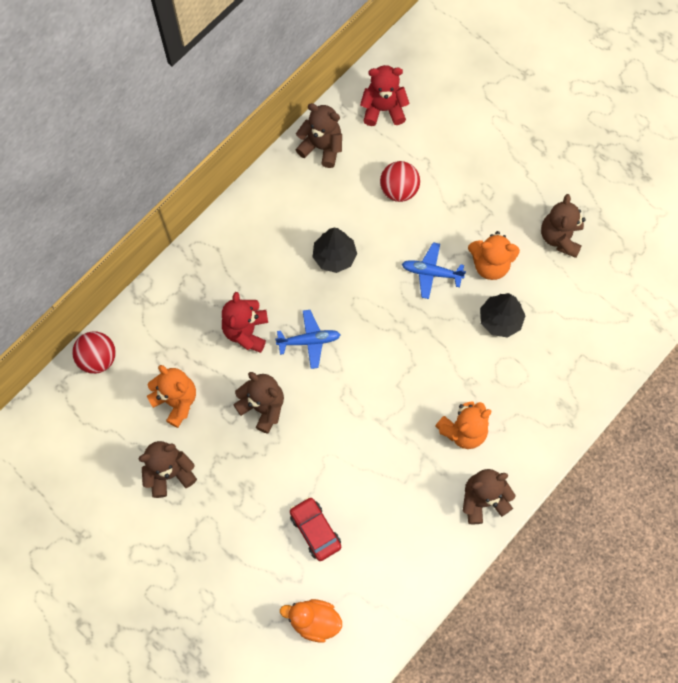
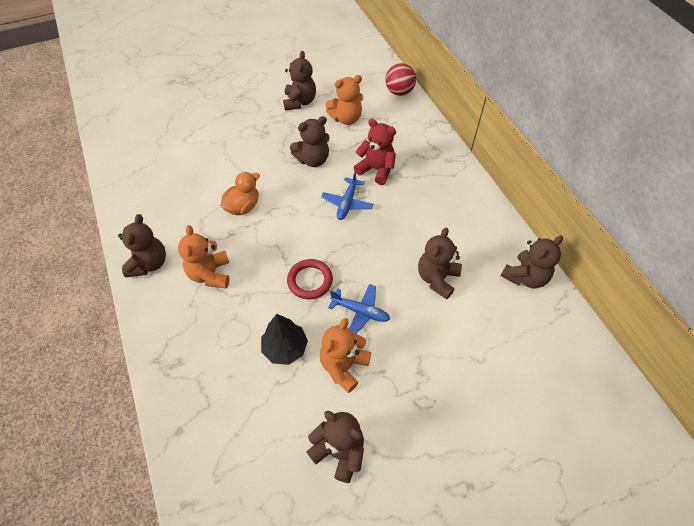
camera: 115 degrees right, 15 degrees down
orange duck [280,599,342,643] -> orange duck moved to [220,172,260,215]
red car [290,497,341,561] -> none
black tree [313,228,357,273] -> none
red teddy bear [360,65,409,126] -> none
red ball [380,161,420,202] -> none
blue plane [402,242,466,299] -> blue plane turned 75 degrees clockwise [328,284,390,334]
none -> red ring [287,259,333,299]
none -> brown teddy bear [418,228,462,299]

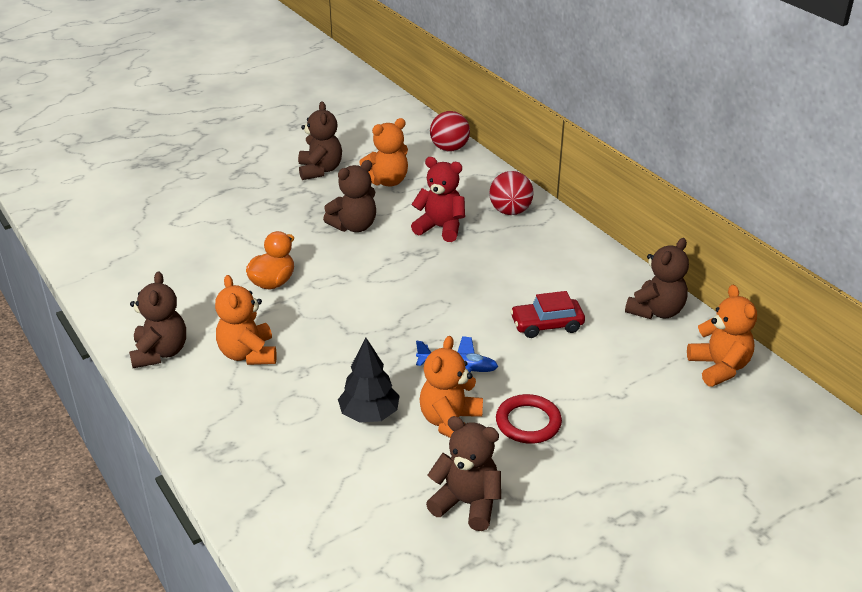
camera: 10 degrees left, 20 degrees down
red ring [287,259,333,299] -> red ring moved to [496,394,562,444]
blue plane [321,171,373,220] -> none
brown teddy bear [418,228,462,299] -> red car [510,291,585,338]
none -> red ball [489,171,534,215]
none -> orange teddy bear [687,285,757,387]

